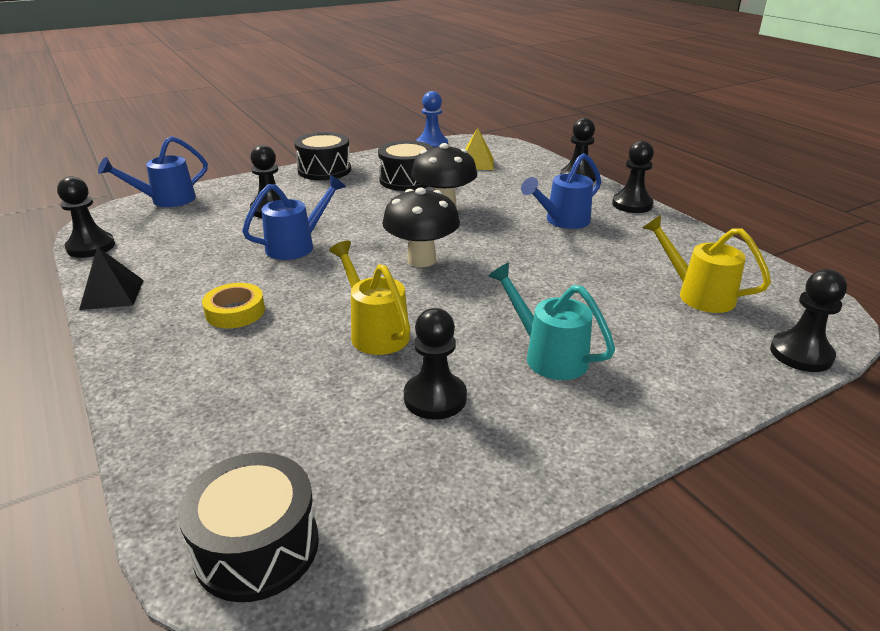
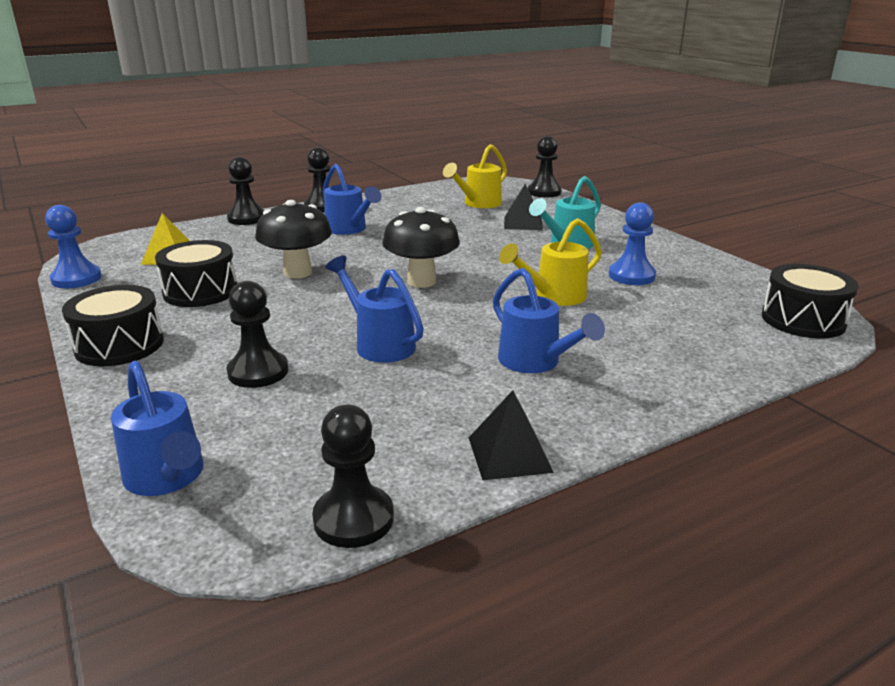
camera: 90 degrees left, 5 degrees down
yellow tape [202,283,265,328] -> blue watering can [493,268,605,373]
black pawn [404,308,467,420] -> blue pawn [609,202,656,285]
none -> black pyramid [504,184,543,230]

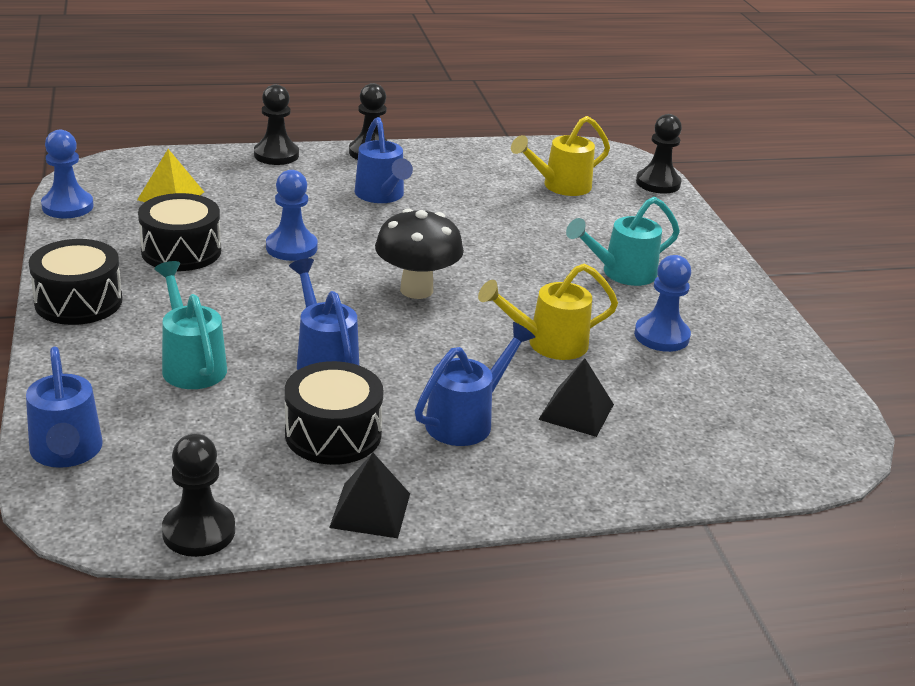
camera: 15 degrees right, 5 degrees up
black pawn [226,281,288,388] -> turquoise watering can [154,261,227,389]
black mushroom [255,200,332,279] -> blue pawn [266,170,318,261]
blue watering can [493,268,605,373] -> blue watering can turned 120 degrees counterclockwise [415,322,535,446]
black pyramid [504,184,543,230] -> black pyramid moved to [538,358,614,437]
black drum [762,264,859,338] -> black drum moved to [285,361,384,465]

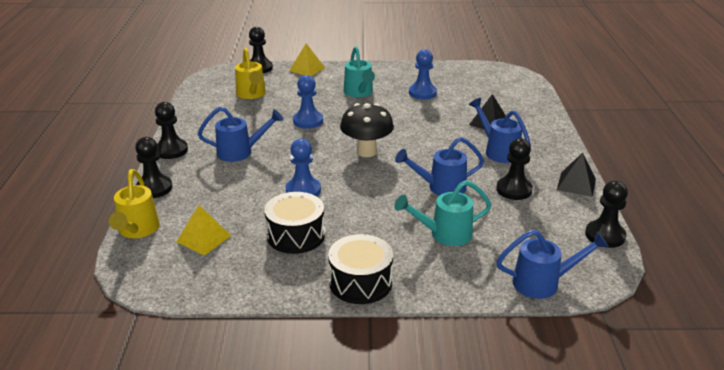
camera: 75 degrees left, 0 degrees up
blue pawn [41,130,94,218] -> blue pawn moved to [293,75,323,129]
black drum [285,361,384,465] -> black pawn [496,138,533,200]
yellow watering can [478,264,618,360] -> yellow watering can moved to [109,169,160,238]
none -> yellow pyramid [289,43,325,76]

